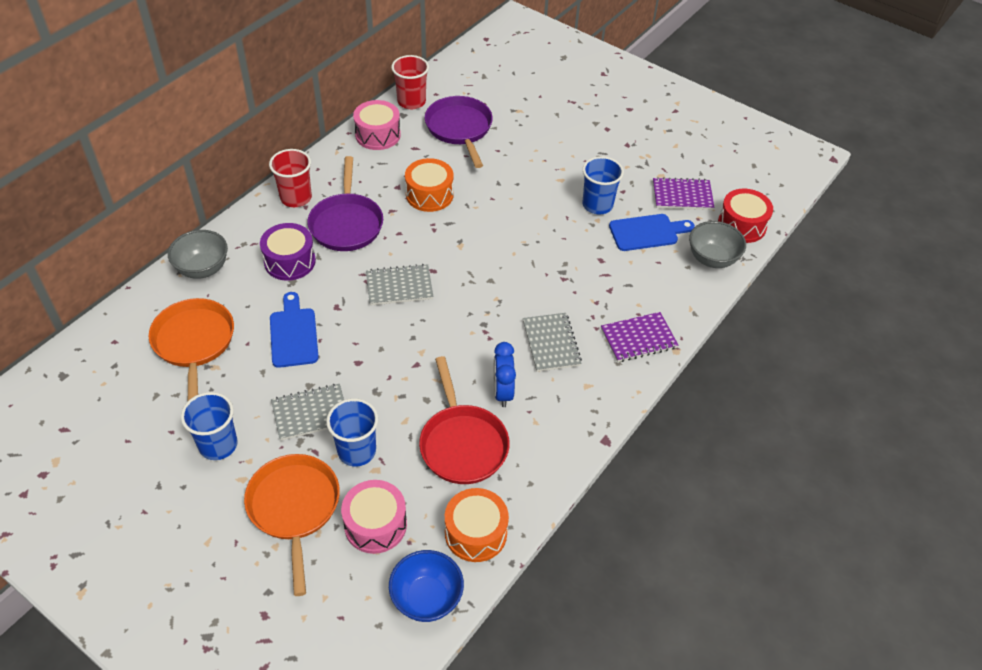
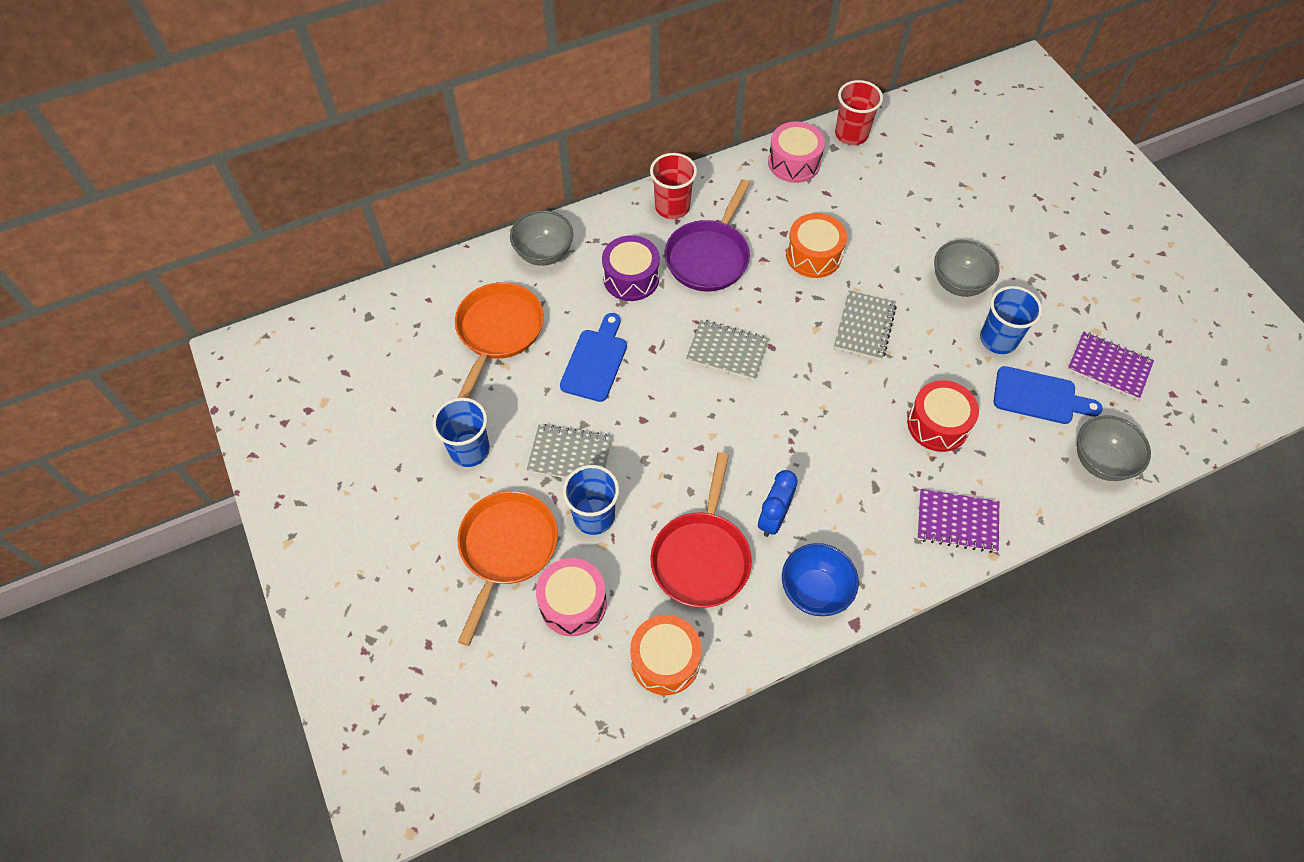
camera: 30 degrees right, 10 degrees up
blue bowl [389,550,464,622] -> blue bowl moved to [782,543,859,616]
purple pan [425,96,493,168] -> none
grey notebook [523,313,582,372] -> grey notebook moved to [834,291,897,360]
red drum [718,189,773,243] -> red drum moved to [907,380,979,452]
none -> grey bowl [934,240,1000,297]

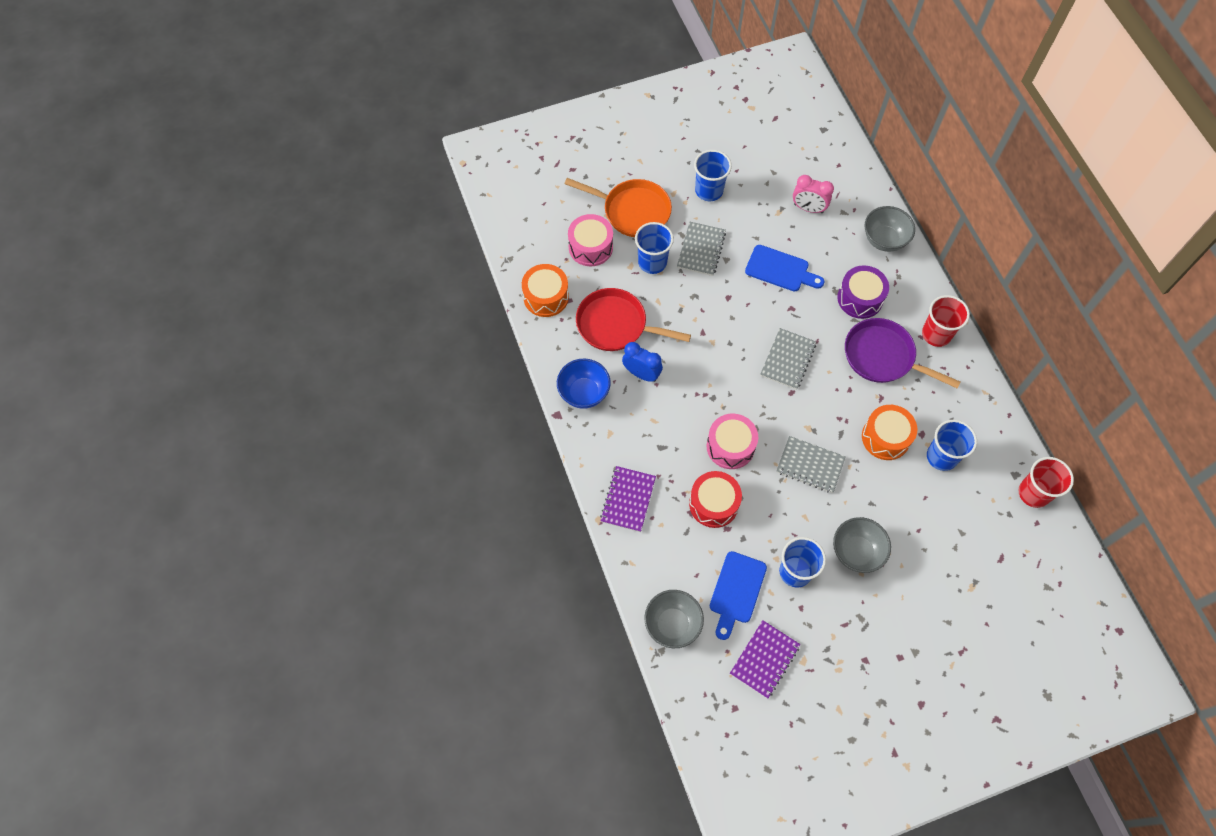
camera: 95 degrees right, 5 degrees up
orange pan [455,282,544,398] -> pink clock [793,175,834,213]
pink drum [768,121,825,183] -> pink drum moved to [707,414,758,469]
none -> blue cup [927,420,977,471]

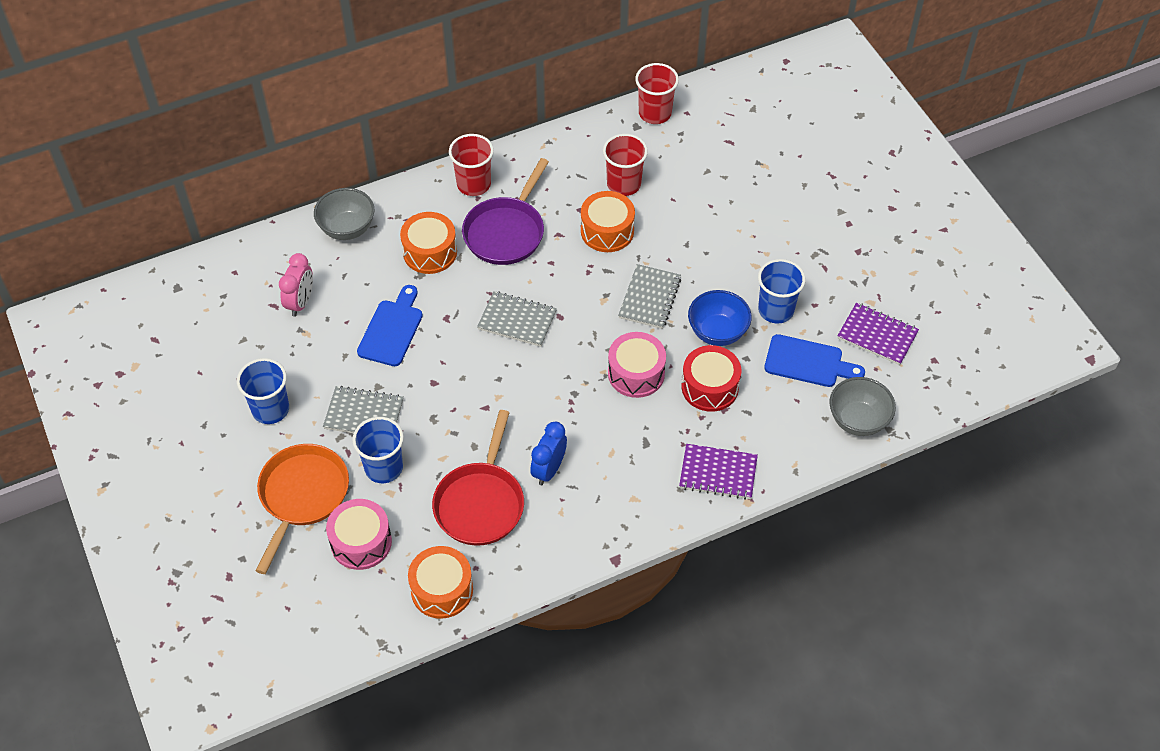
camera: 95 degrees left, 10 degrees down
blue bowl [557,359,611,409] -> blue bowl moved to [688,290,752,346]
grey bowl [833,517,891,573] -> none
purple drum [837,265,889,319] -> orange drum [400,212,457,274]
blue cup [927,420,977,471] -> red cup [603,134,648,196]

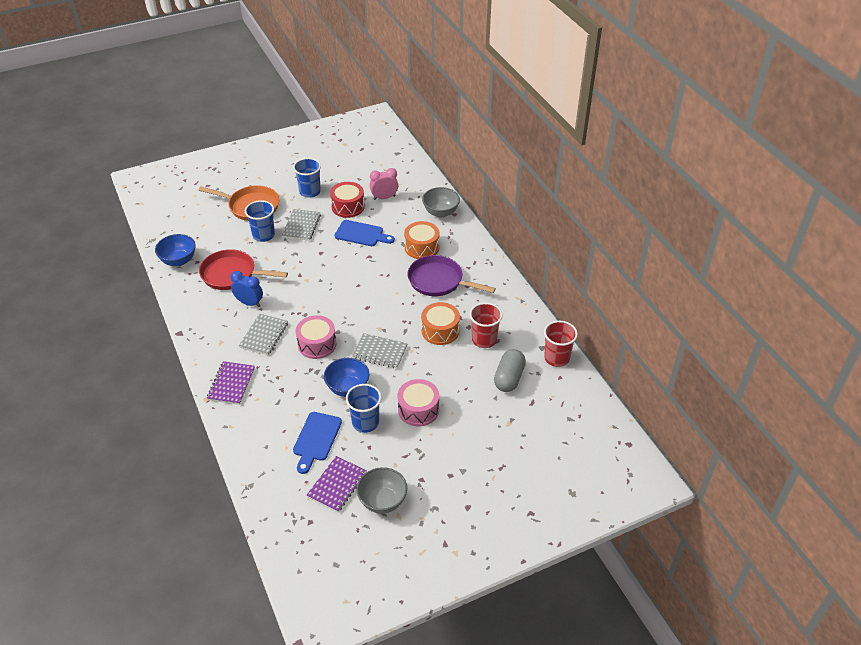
camera: 90 degrees right, 10 degrees down
pink clock [279,253,313,317] -> pink clock turned 150 degrees clockwise [369,168,398,200]
pink drum [326,499,392,570] -> pink drum moved to [398,379,439,426]
orange drum [408,546,473,619] -> blue bowl [155,234,196,266]
red cup [449,134,494,196] -> none
grey notebook [477,291,557,347] -> grey notebook moved to [239,314,288,355]
red drum [682,345,741,412] -> red drum moved to [330,182,365,218]
grey bowl [830,377,896,436] -> grey bowl moved to [356,467,407,514]
none -> grey capsule [494,349,526,392]

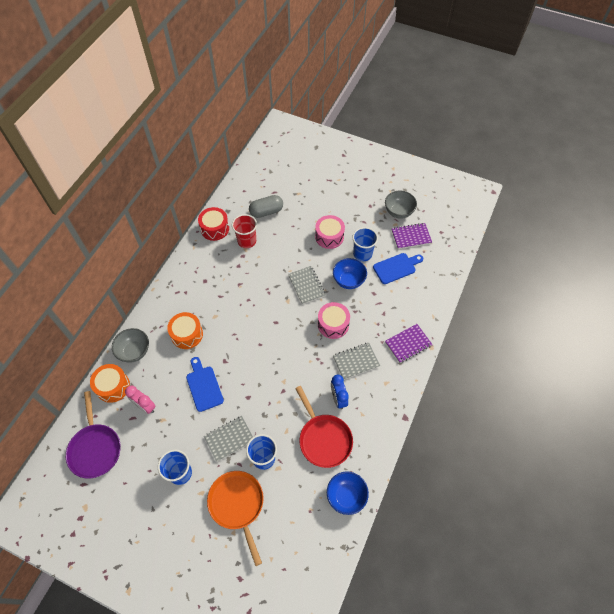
camera: 130 degrees left, 15 degrees up
red drum [330,182,365,218] -> red drum moved to [198,207,229,241]
purple pan [407,255,496,296] -> purple pan moved to [66,391,121,478]
orange drum [421,302,460,345] -> orange drum moved to [90,364,130,403]
red cup [544,321,578,367] -> none

